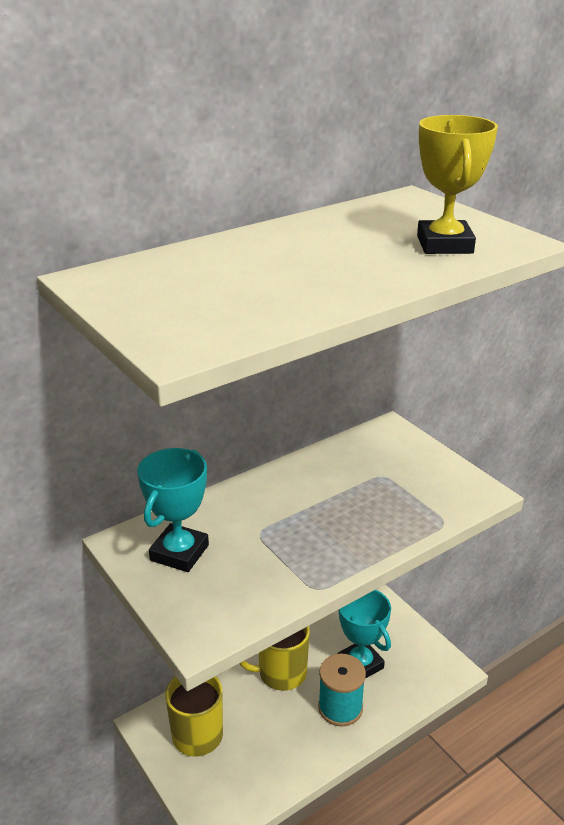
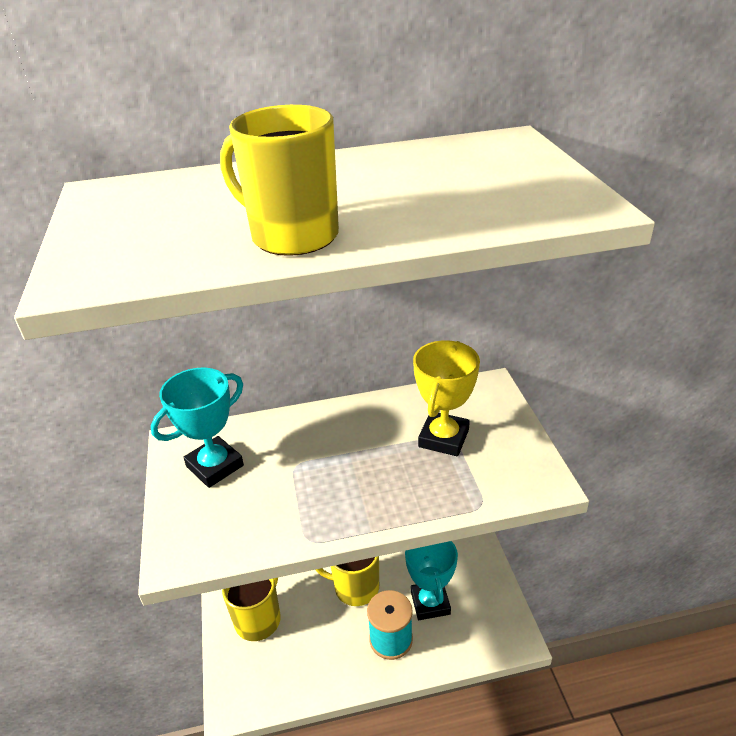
camera: 25 degrees right, 5 degrees up
yellow trophy [417,115,498,254] -> yellow trophy moved to [413,340,480,456]
none -> yellow mug [220,105,339,256]

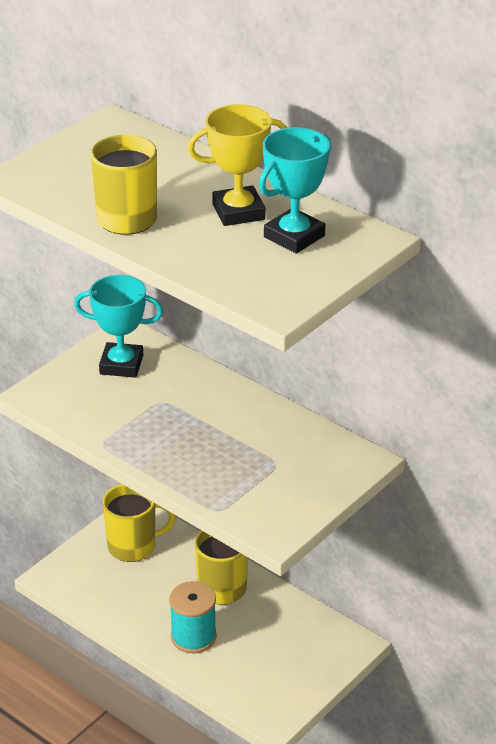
camera: 50 degrees right, 0 degrees up
turquoise trophy [405,541,458,620] -> turquoise trophy moved to [259,127,332,254]
yellow trophy [413,340,480,456] -> yellow trophy moved to [188,104,287,226]

